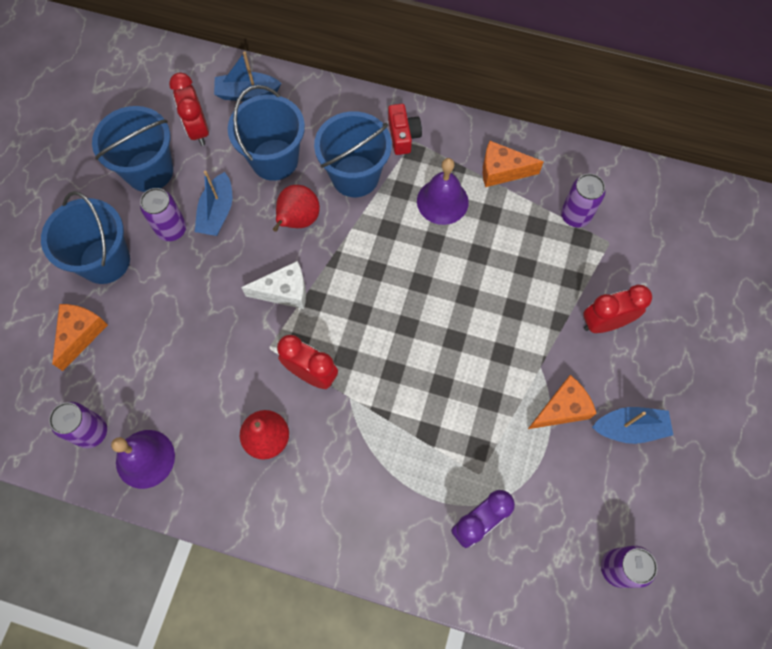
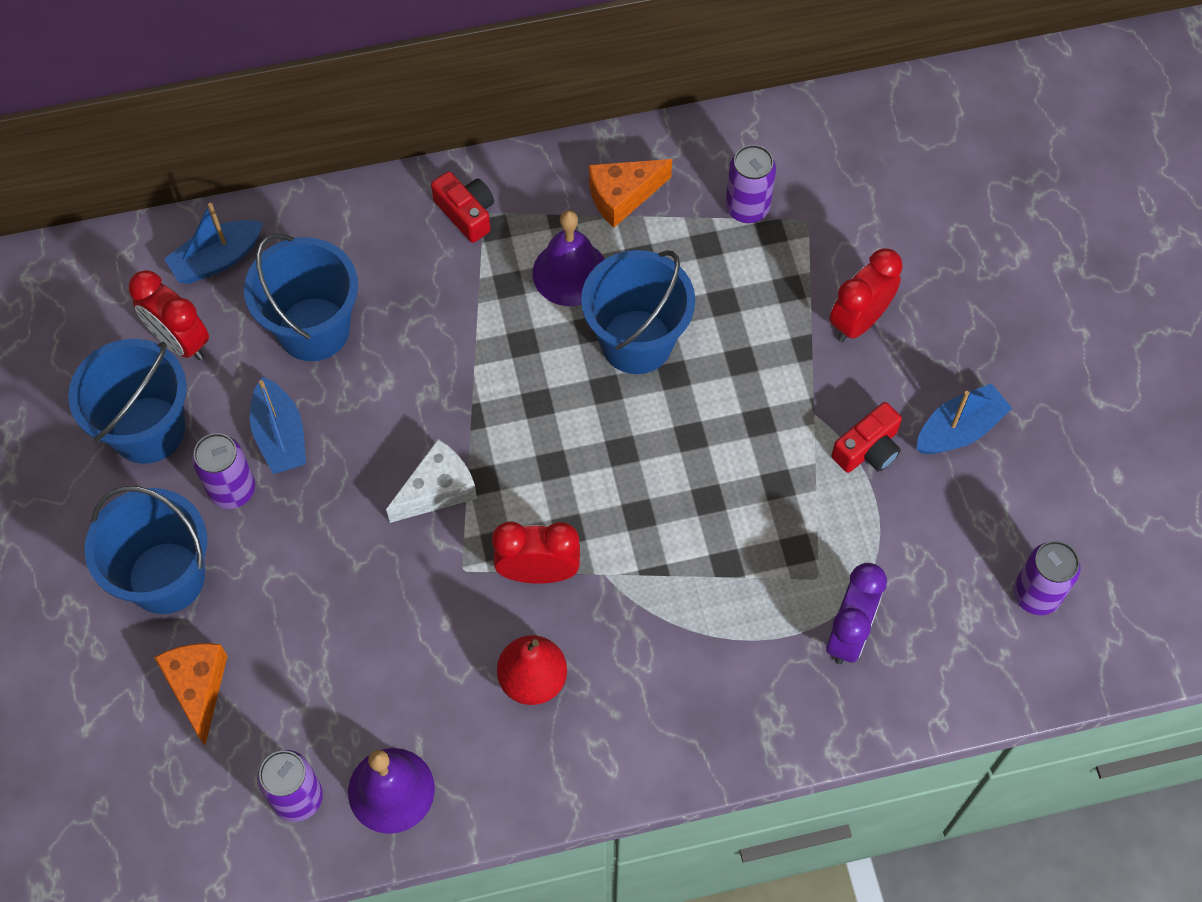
camera: 30 degrees left, 5 degrees down
red pear [273,185,320,232] -> none
blue bucket [314,111,392,197] -> blue bucket moved to [581,250,695,374]
orange cheese [528,375,597,429] -> red camera [831,402,902,473]

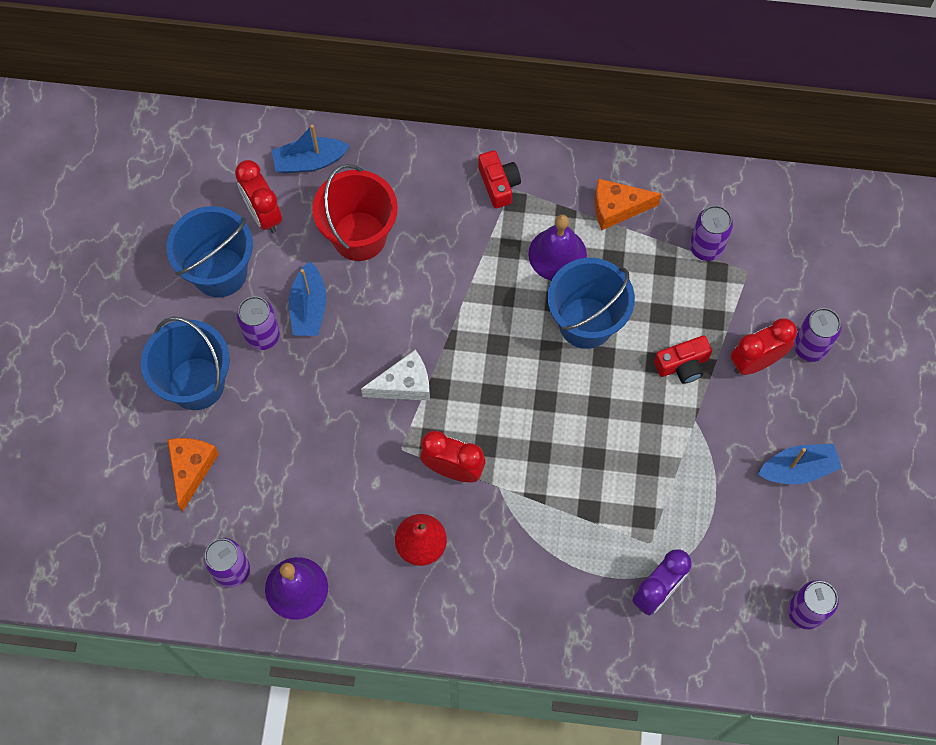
camera: 20 degrees right, 5 degrees up
blue bucket [244,234,358,361] -> red bucket [312,164,398,261]
red camera [831,402,902,473] -> red camera moved to [654,335,712,384]
none -> purple can [794,308,842,362]

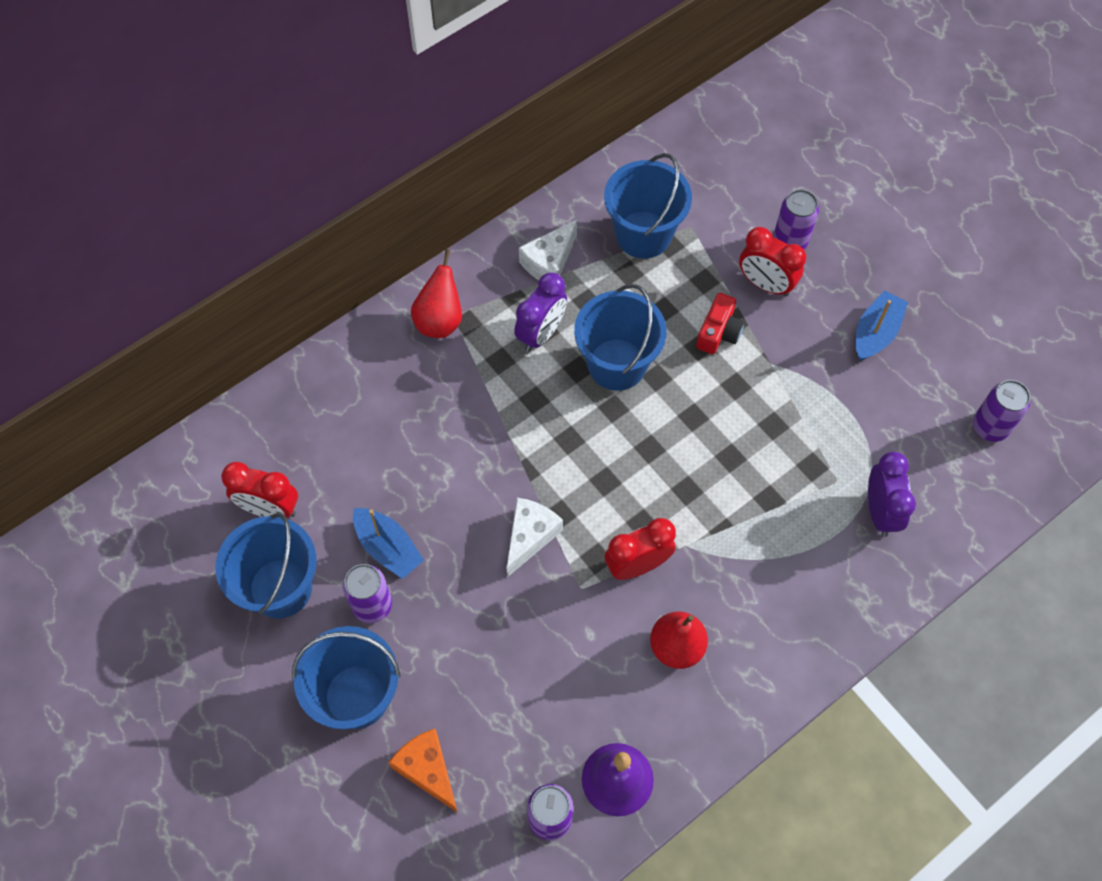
camera: 45 degrees left, 5 degrees down
blue boat [272,125,350,173] -> none
red bucket [312,164,398,261] -> none
red camera [478,150,521,208] -> red pear [411,249,462,338]
purple bell [528,214,587,281] -> purple clock [514,273,567,352]
orange cheese [595,179,662,230] -> white cheese [519,220,577,280]
purple can [690,205,733,261] -> blue bucket [604,153,692,259]
red clock [731,319,797,375] -> red clock turned 75 degrees counterclockwise [739,227,806,296]

